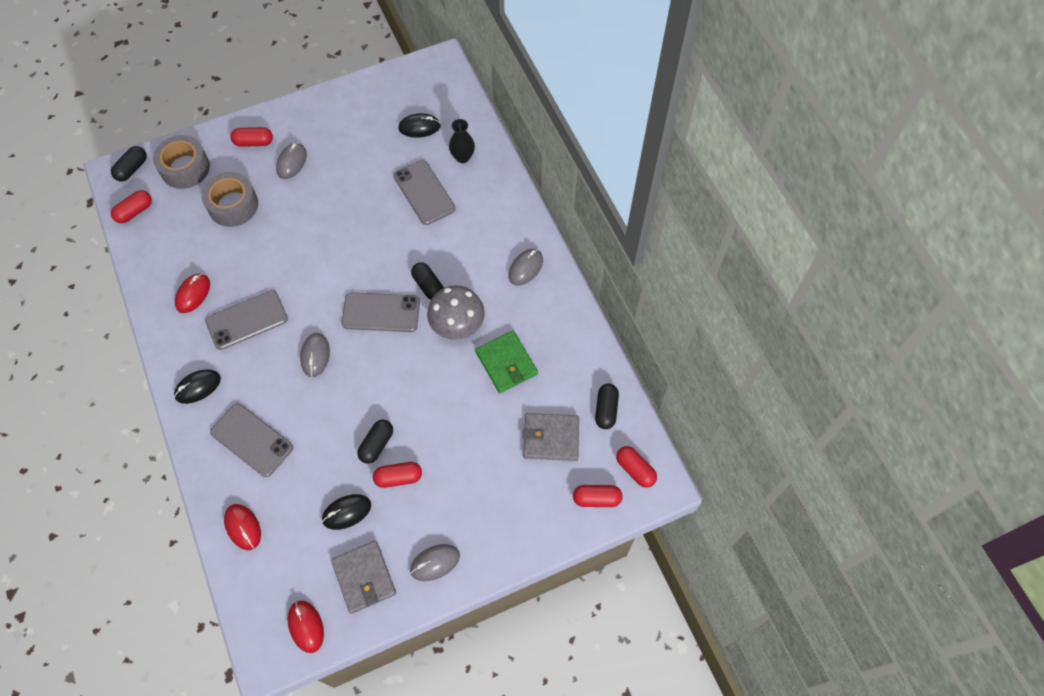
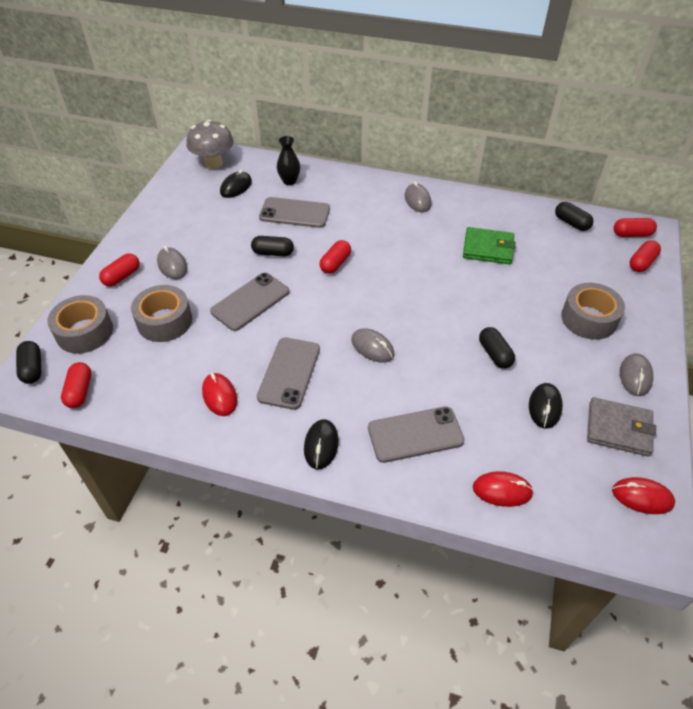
camera: 50 degrees left, 15 degrees down
grey phone [342,292,420,332] -> grey phone moved to [210,273,289,331]
red capsule [373,462,422,488] -> red capsule moved to [319,240,351,274]
black capsule [411,263,444,300] -> black capsule moved to [251,236,294,256]
grey mushroom [427,285,485,340] -> grey mushroom moved to [186,120,234,169]
grey wallet [523,413,579,461] -> none
none -> grey tape [561,283,625,340]

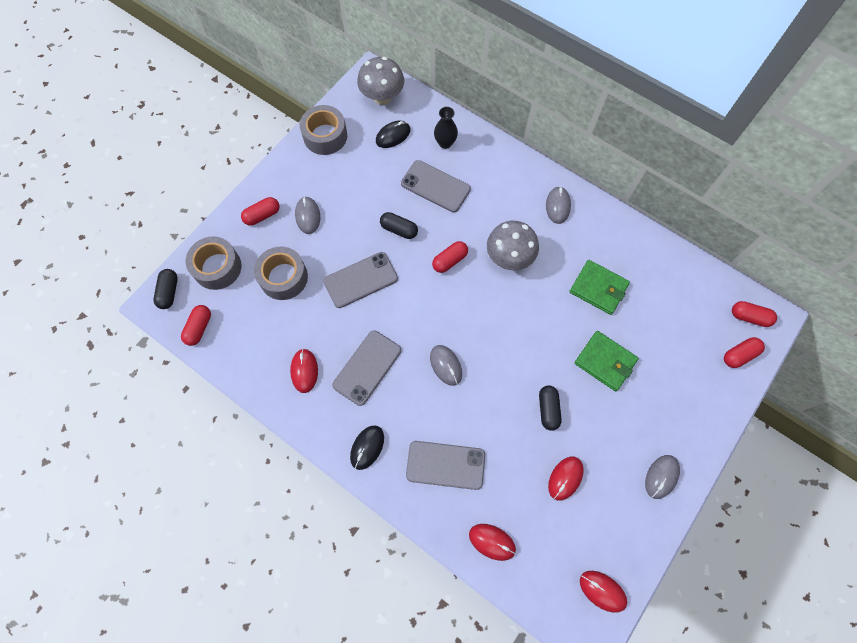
camera: 20 degrees right, 20 degrees up
black mouse [529,383,563,429] -> red mouse [548,457,584,501]
black capsule [555,202,594,231] -> none
grey tape [561,283,625,340] -> grey tape moved to [300,105,347,155]
grey wallet [587,397,656,457] -> none
none -> grey mushroom [487,221,539,270]
none -> green wallet [574,331,639,391]

